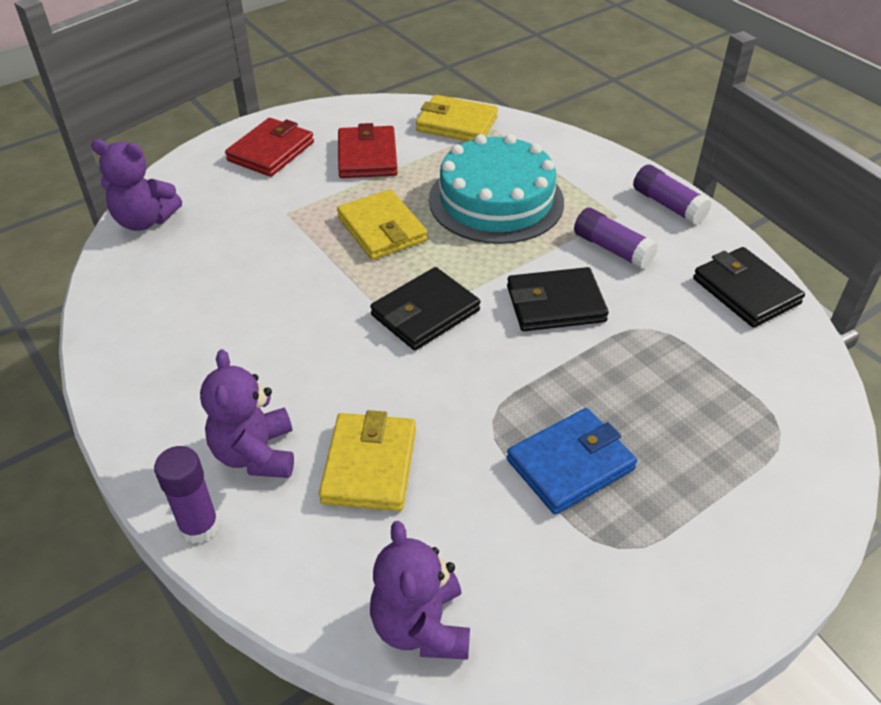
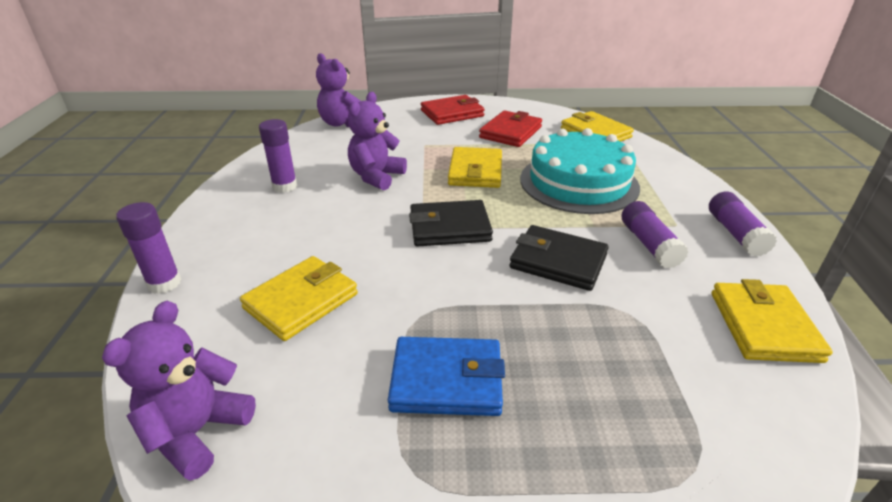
camera: 35 degrees right, 10 degrees down
purple teddy bear [200,349,294,478] -> purple teddy bear moved to [348,92,407,190]
black wallet [693,247,805,327] -> yellow wallet [712,279,833,363]
none -> purple glue stick [259,119,297,193]

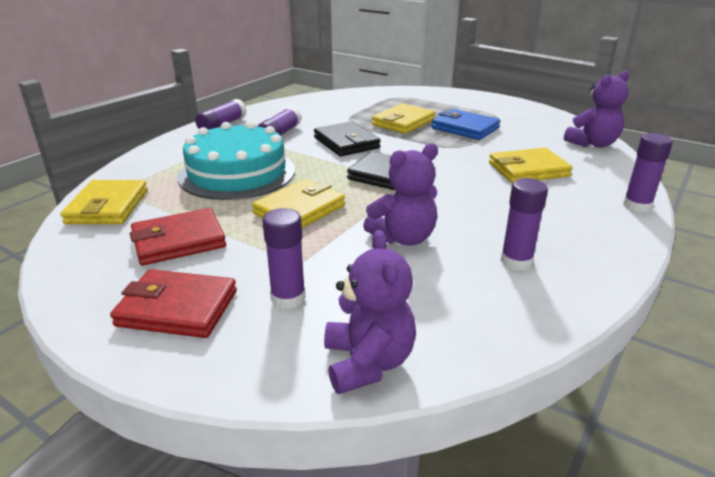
camera: 145 degrees left, 5 degrees down
yellow wallet [712,279,833,363] -> yellow wallet moved to [372,103,435,134]
none -> purple glue stick [262,208,306,310]

